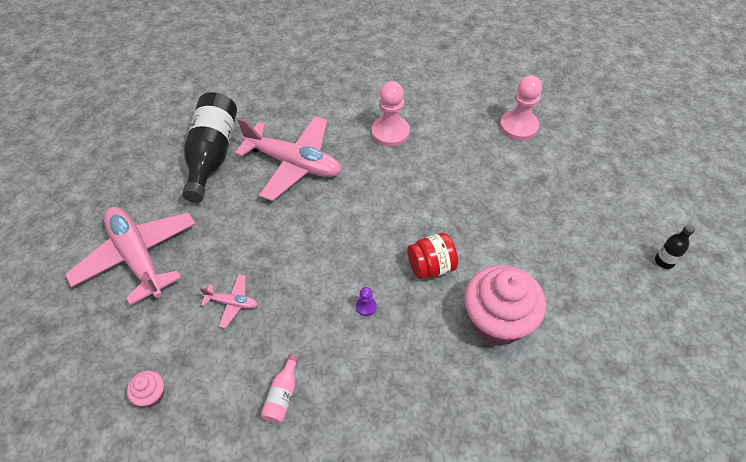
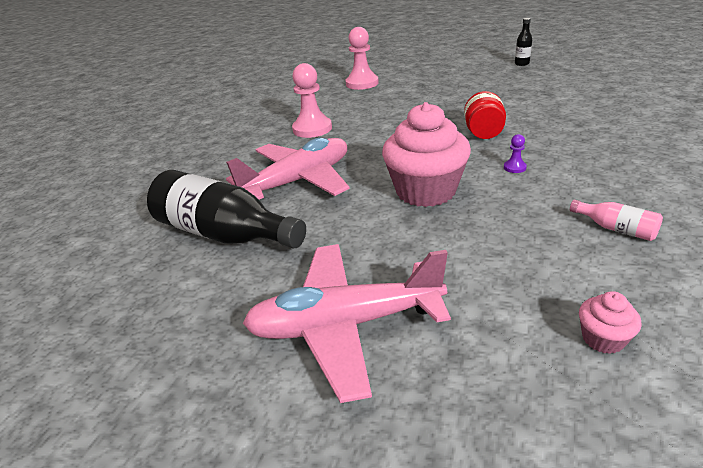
camera: 60 degrees left, 20 degrees down
pink plane [200,274,258,328] -> none
pink cupcake [464,265,546,345] -> pink cupcake moved to [382,102,471,207]

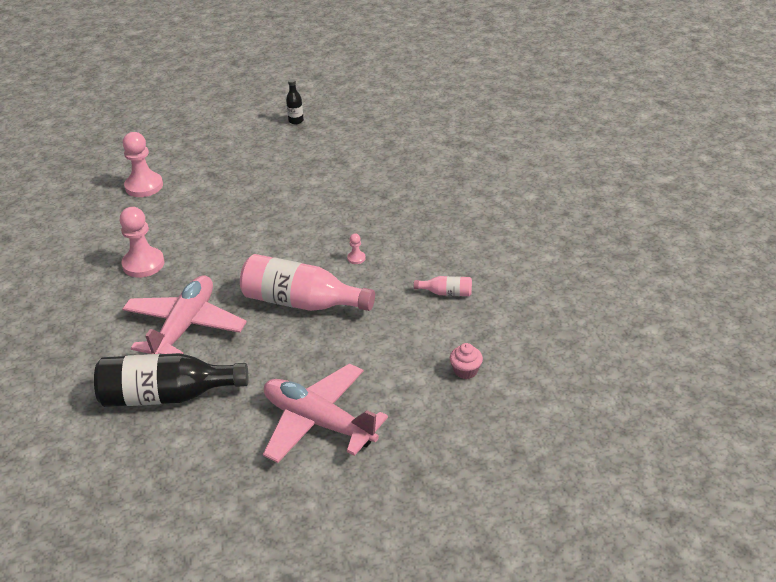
camera: 35 degrees left, 5 degrees up
pink plane [243,244,451,403] -> pink plane turned 75 degrees clockwise [263,363,388,463]
pink cupcake [382,102,471,207] -> pink bottle [240,254,375,311]
red jar [464,91,506,139] -> none
purple pawn [504,134,527,173] -> pink pawn [347,234,366,264]

